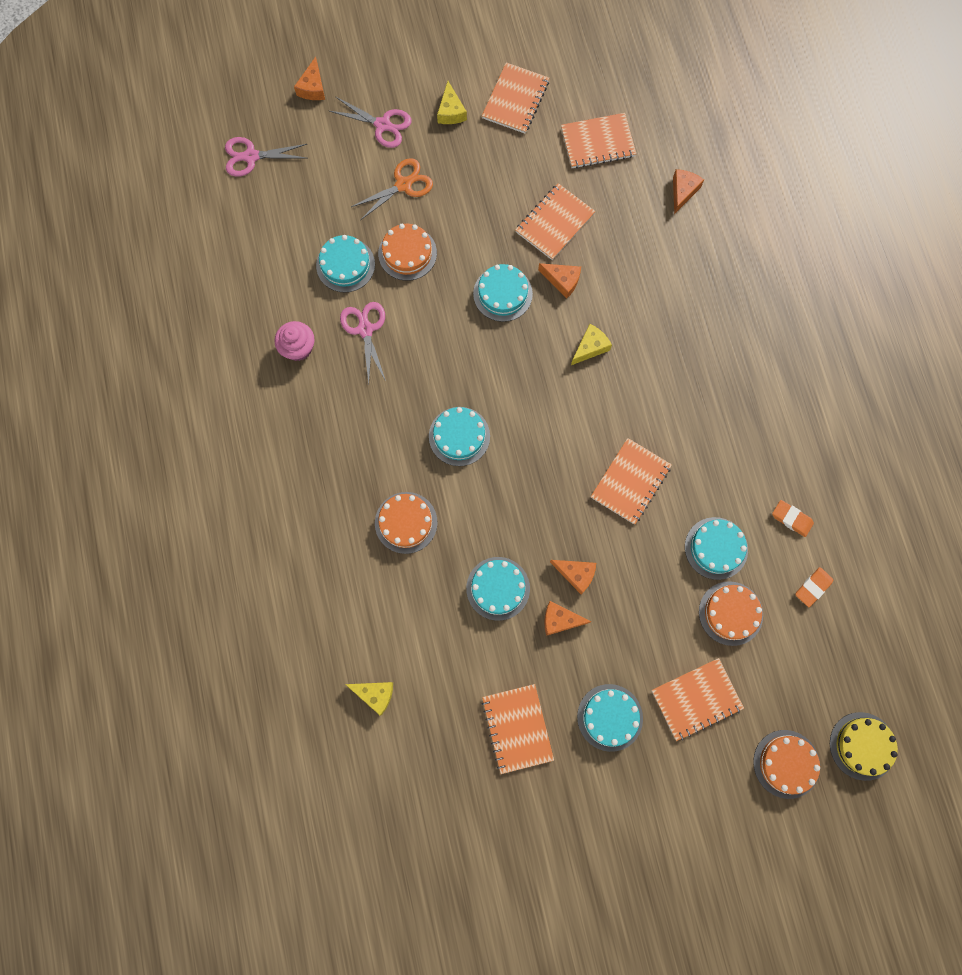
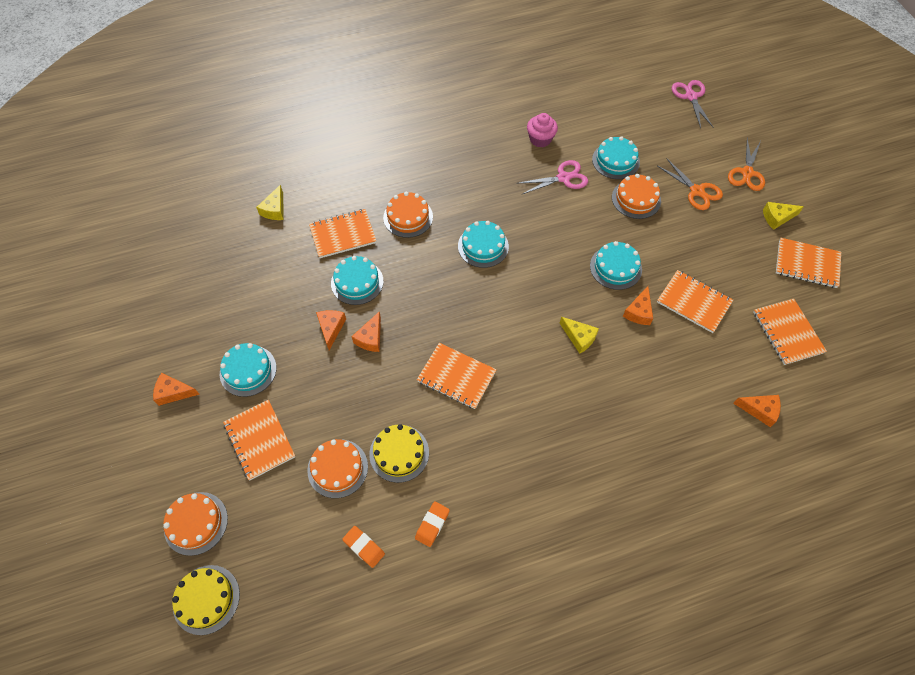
camera: 85 degrees right, 15 degrees down
orange cheese [294,57,325,100] -> orange cheese moved to [153,373,200,406]
pink scissors [330,97,411,148] -> orange scissors [728,138,765,191]
orange notebook [482,684,554,774] -> orange notebook moved to [309,209,376,258]
turquoise cake [685,517,748,580] -> yellow cake [369,424,429,483]

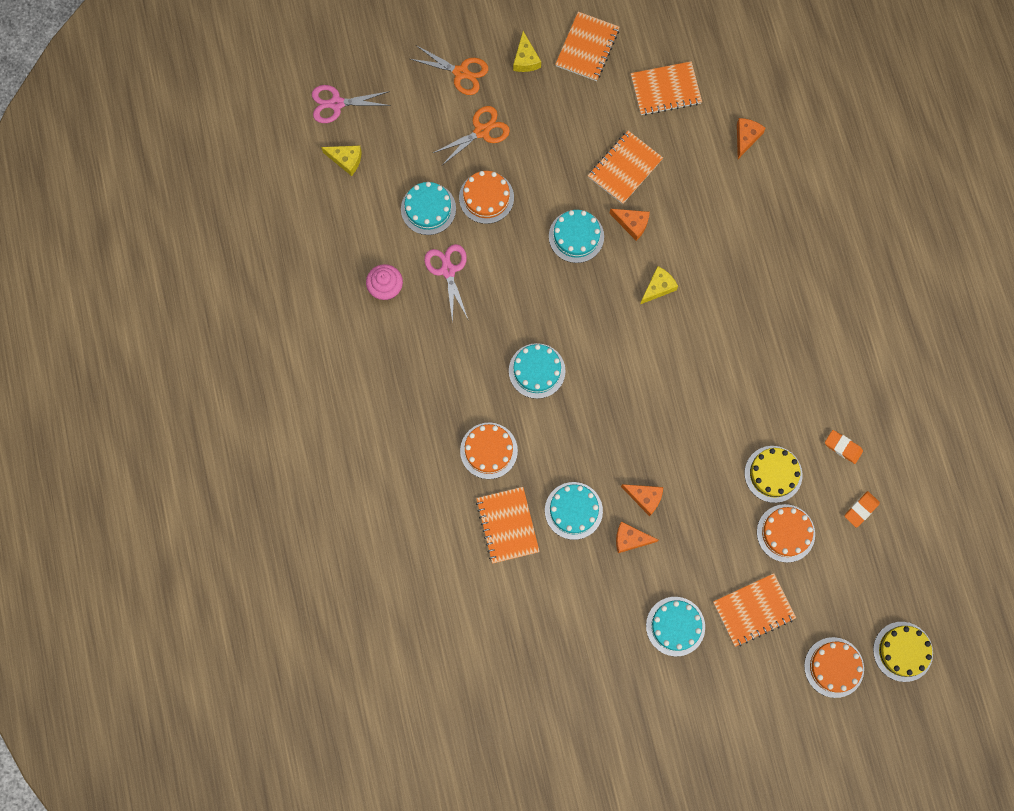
camera: 85 degrees left, 15 degrees up
orange cheese [153,373,200,406] -> none
yellow cheese [256,185,284,220] -> yellow cheese moved to [321,146,362,176]
orange notebook [417,343,497,409] -> none

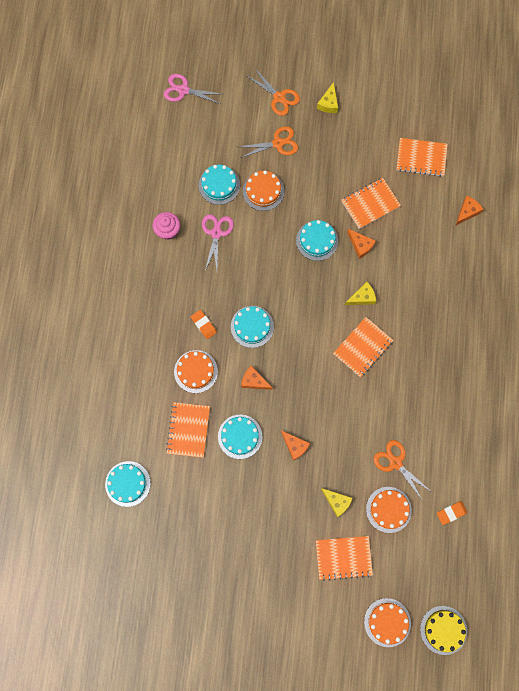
camera: 20 degrees right, 0 degrees up
yellow cheese [321,146,362,176] -> yellow cheese moved to [321,488,353,517]
orange notebook [555,12,619,81] -> orange notebook moved to [333,317,393,377]
orange cheese [616,521,659,553] -> orange cheese moved to [241,366,273,390]
turquoise cake [646,597,705,657] -> turquoise cake moved to [105,461,151,507]
yellow cake [745,446,802,503] -> orange scissors [374,440,430,501]
orange eraser [825,430,863,464] -> orange eraser moved to [191,310,217,339]

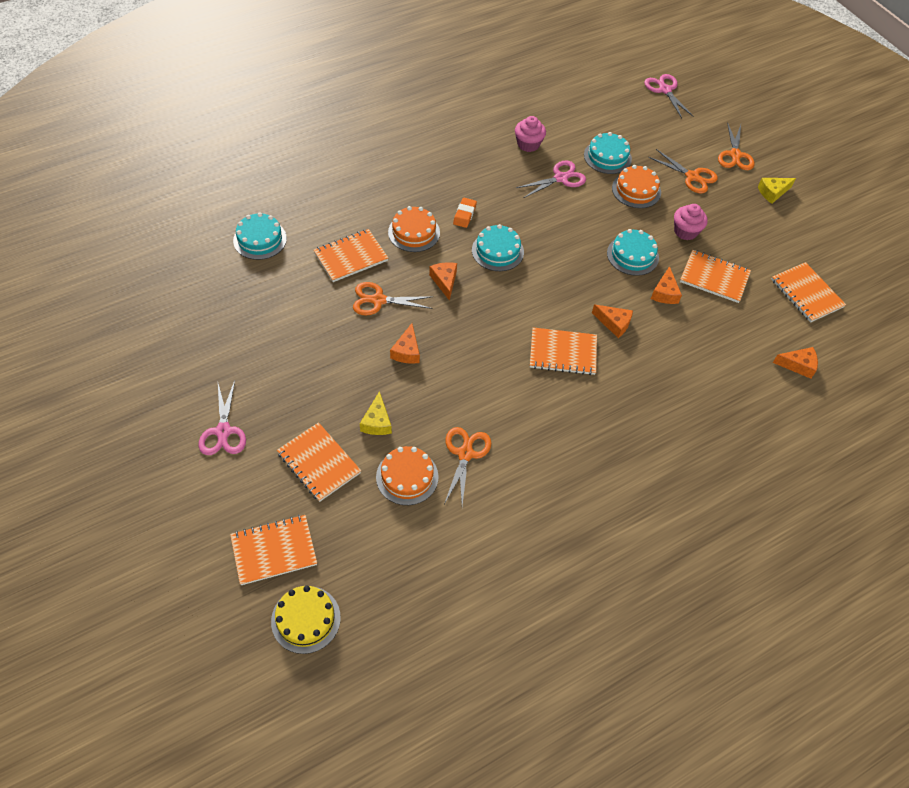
camera: 50 degrees right, 20 degrees down
turquoise cake [218,415,262,459] -> orange scissors [353,282,434,315]
yellow cheese [345,282,376,305] -> orange cheese [592,304,633,338]
orange cake [364,598,411,647] -> orange notebook [230,515,317,585]
orange eraser [437,501,467,525] -> none
none -> pink scissors [199,380,246,455]
none -> pink cupcake [674,204,708,240]

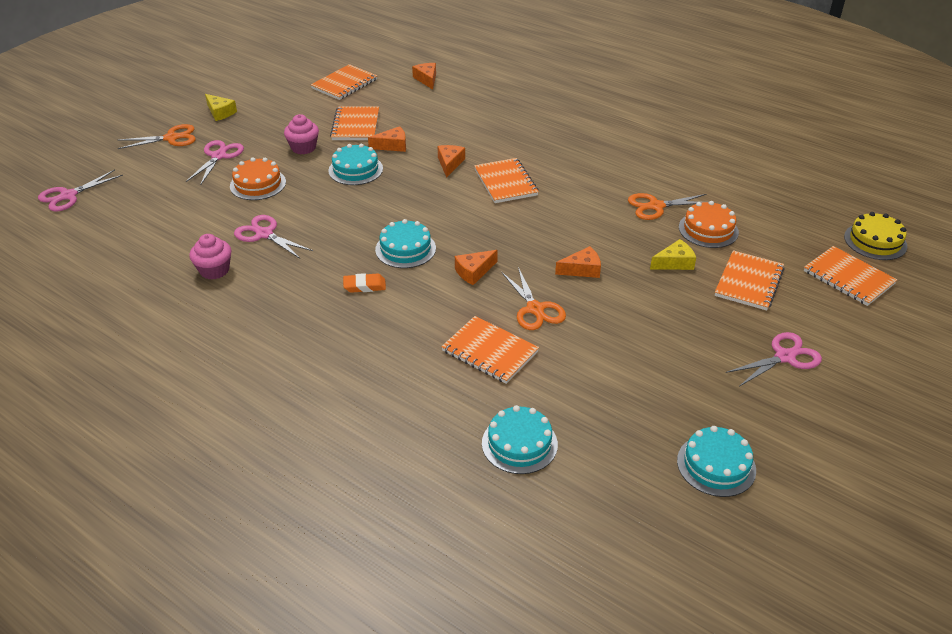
camera: 110 degrees left, 15 degrees down
orange cake [388,206,440,252] -> none
turquoise cake [584,132,632,174] -> turquoise cake moved to [677,426,756,497]
orange scissors [648,149,718,193] -> pink scissors [186,140,244,185]

